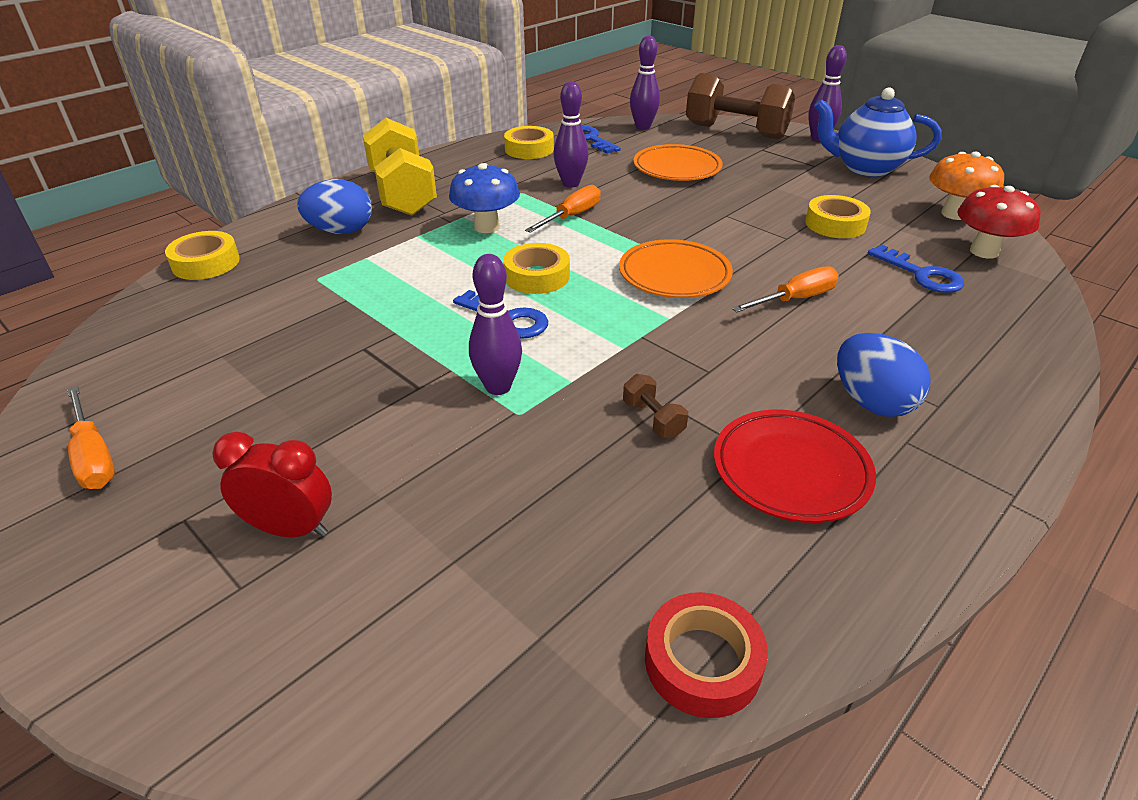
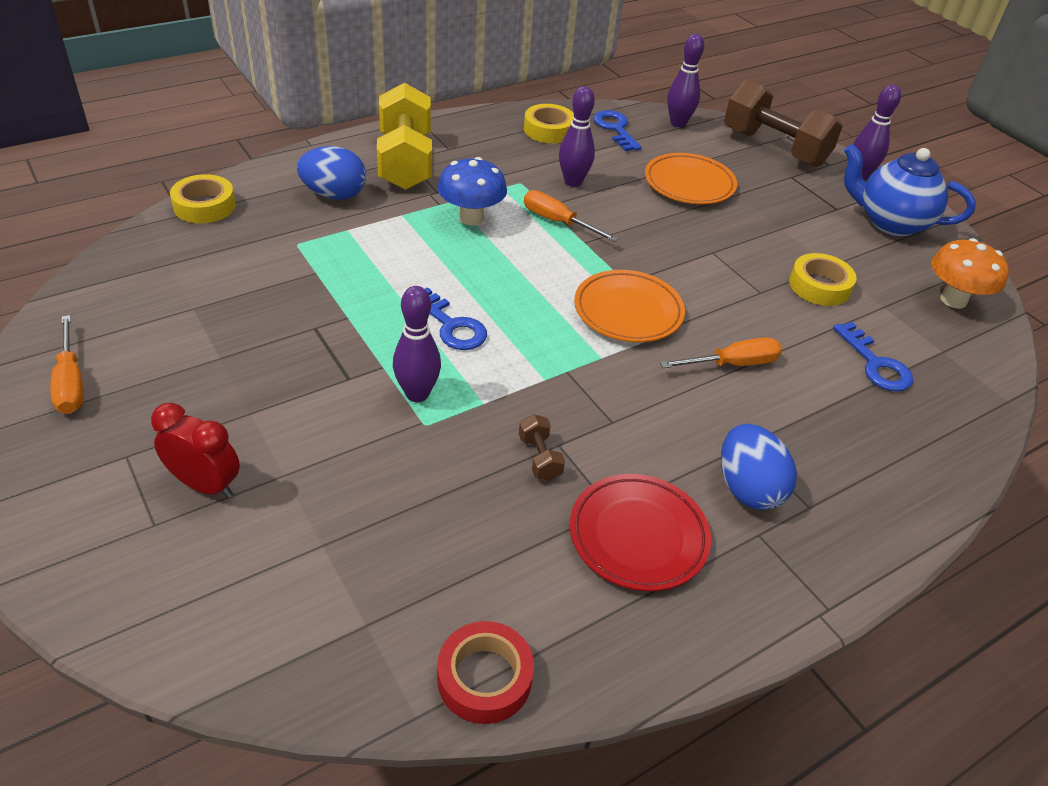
camera: 10 degrees right, 5 degrees up
yellow tape [503,243,570,294] -> none
orange screwdriver [525,185,601,233] -> orange screwdriver turned 105 degrees counterclockwise [524,190,618,242]
red mushroom [957,185,1040,259] -> none

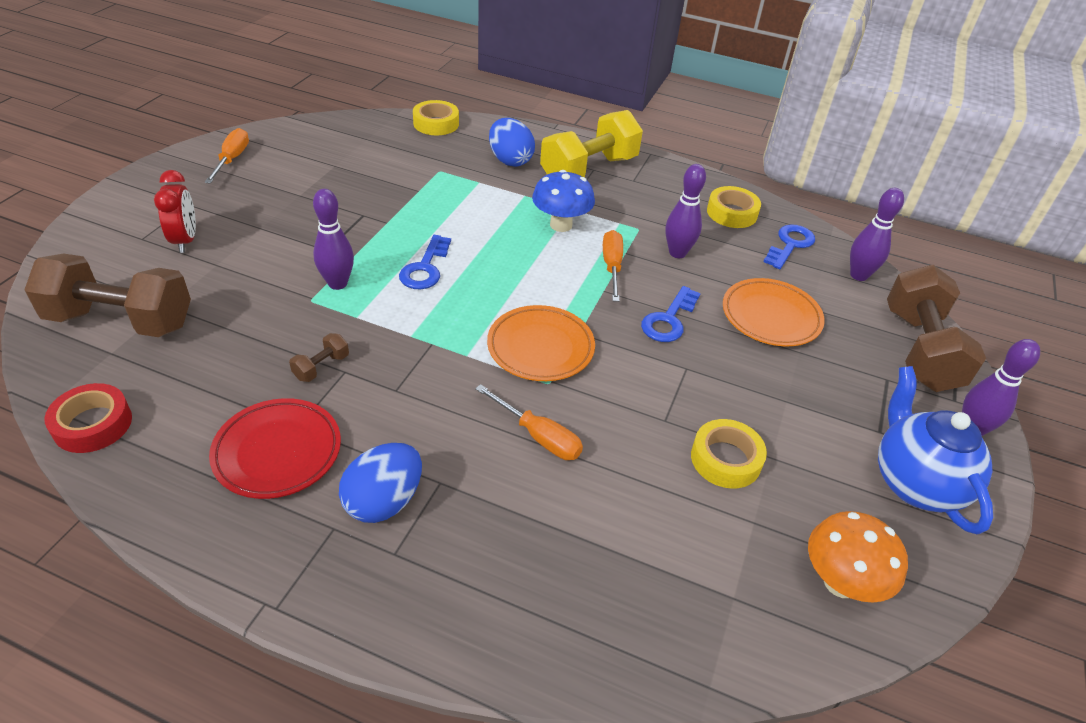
camera: 55 degrees right, 0 degrees up
orange screwdriver [50,315,84,414] -> orange screwdriver turned 150 degrees clockwise [205,128,249,184]
blue key [833,322,913,392] -> blue key moved to [641,286,701,342]
none -> brown dumbbell [24,253,191,337]

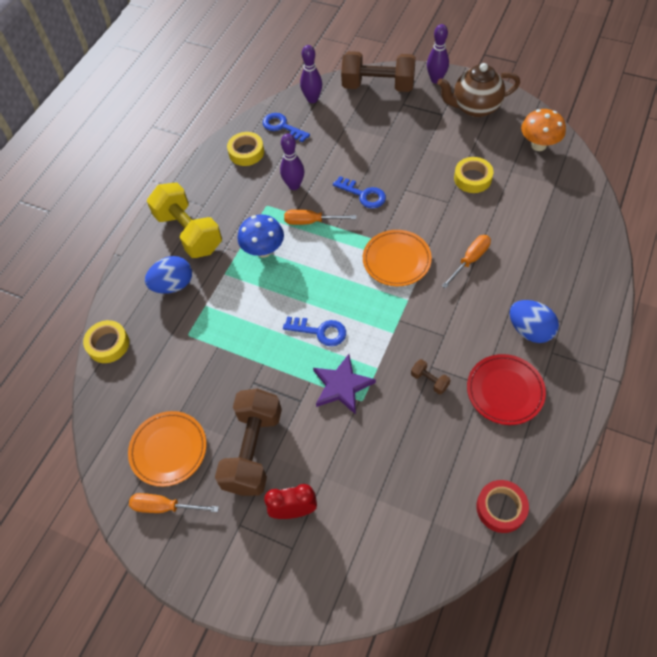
camera: 80 degrees left, 15 degrees up
brown dumbbell [24,253,191,337] -> brown dumbbell moved to [215,389,282,496]
purple bowling pin [313,189,354,290] -> purple star [313,354,376,415]
orange plate [723,278,825,346] -> orange plate moved to [128,411,207,487]
blue teapot [878,366,993,534] -> brown teapot [437,63,520,118]

